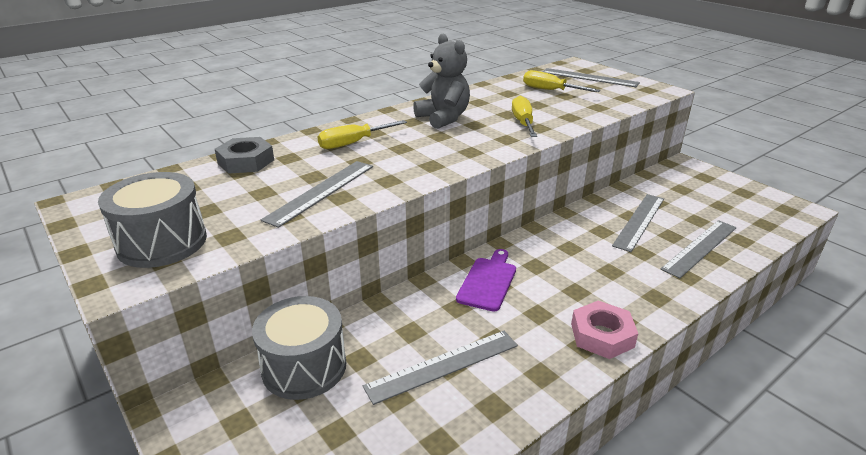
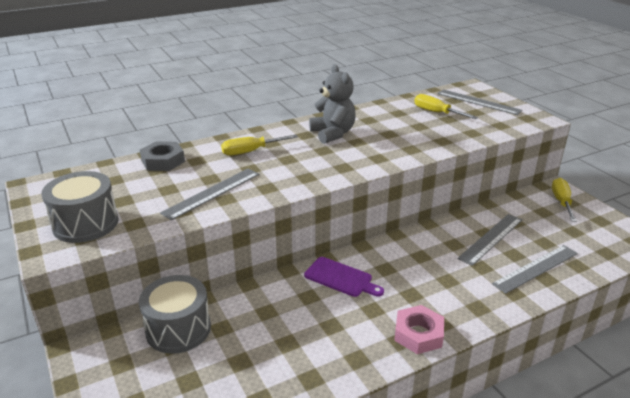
camera: 10 degrees right, 0 degrees up
grey ruler [363,331,518,405] -> none
purple cutting board [456,249,516,312] -> purple cutting board turned 90 degrees clockwise [304,257,384,297]
yellow screwdriver [512,96,537,137] -> yellow screwdriver moved to [552,178,577,222]

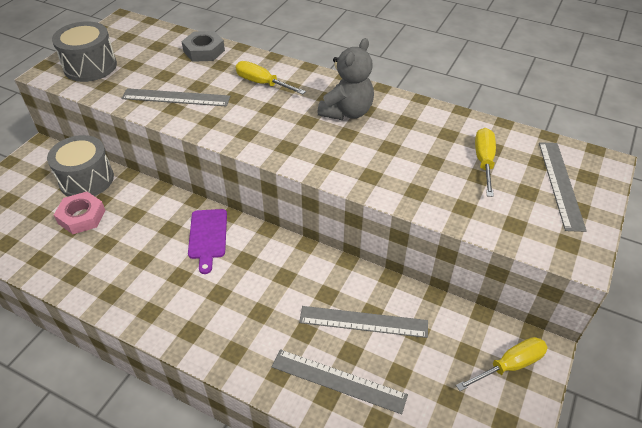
camera: 55 degrees right, 15 degrees up
pink nut [394,305,444,354] -> pink nut moved to [54,192,105,234]

